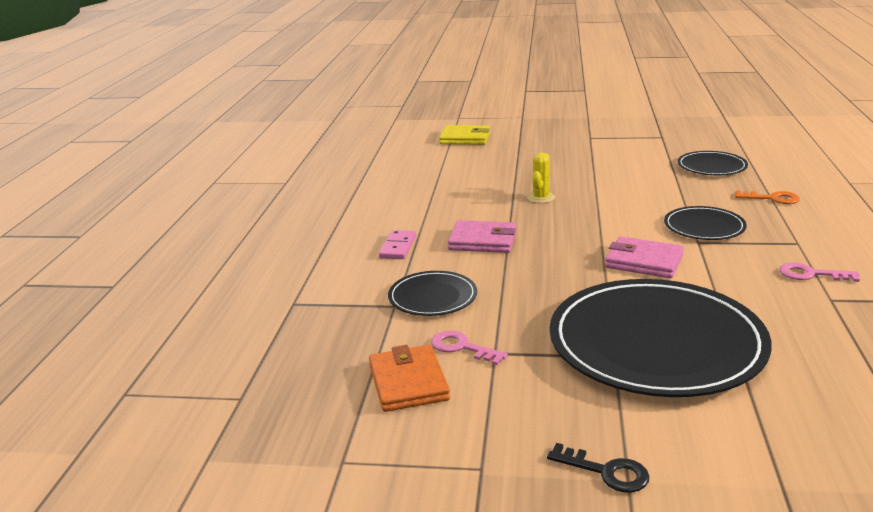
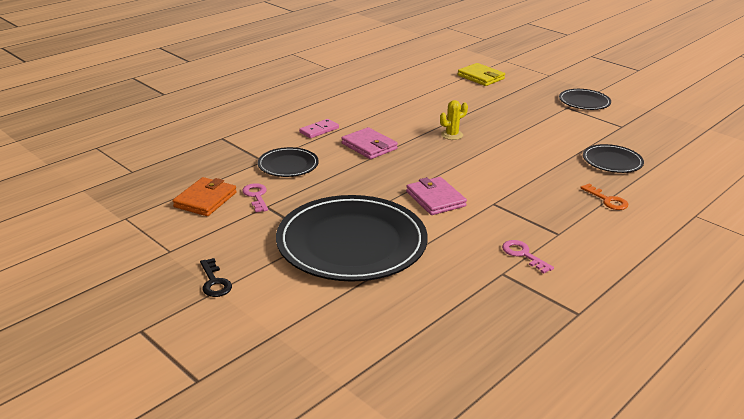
camera: 35 degrees right, 5 degrees up
black plate [664,206,747,240] -> black plate moved to [559,89,611,110]

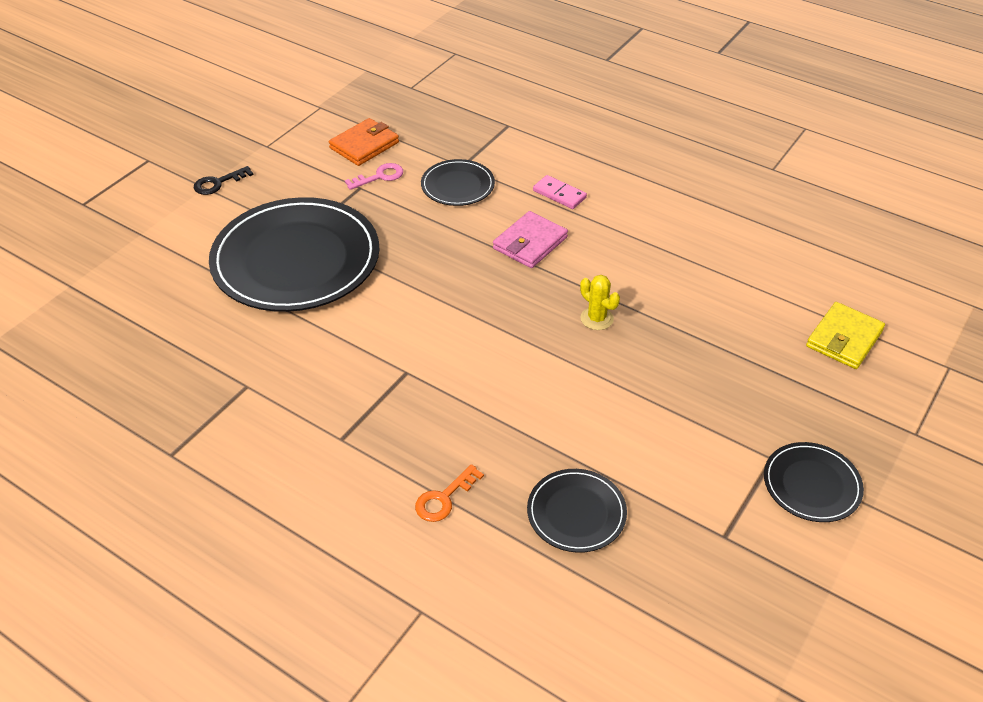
camera: 80 degrees right, 15 degrees up
orange wallet [173,177,237,216] -> orange wallet turned 60 degrees counterclockwise [329,118,399,166]
pink wallet [406,177,467,215] -> none
pink key [502,240,554,273] -> none

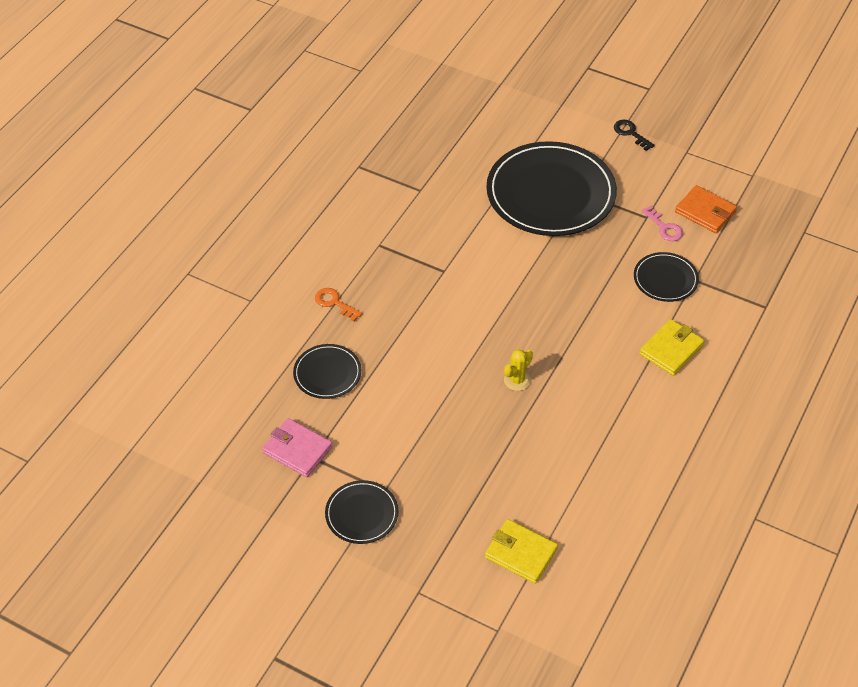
camera: 85 degrees right, 5 degrees up
pink wallet [493,211,568,268] -> pink wallet moved to [262,418,333,477]
pink domino [533,175,587,209] -> yellow wallet [639,319,704,376]

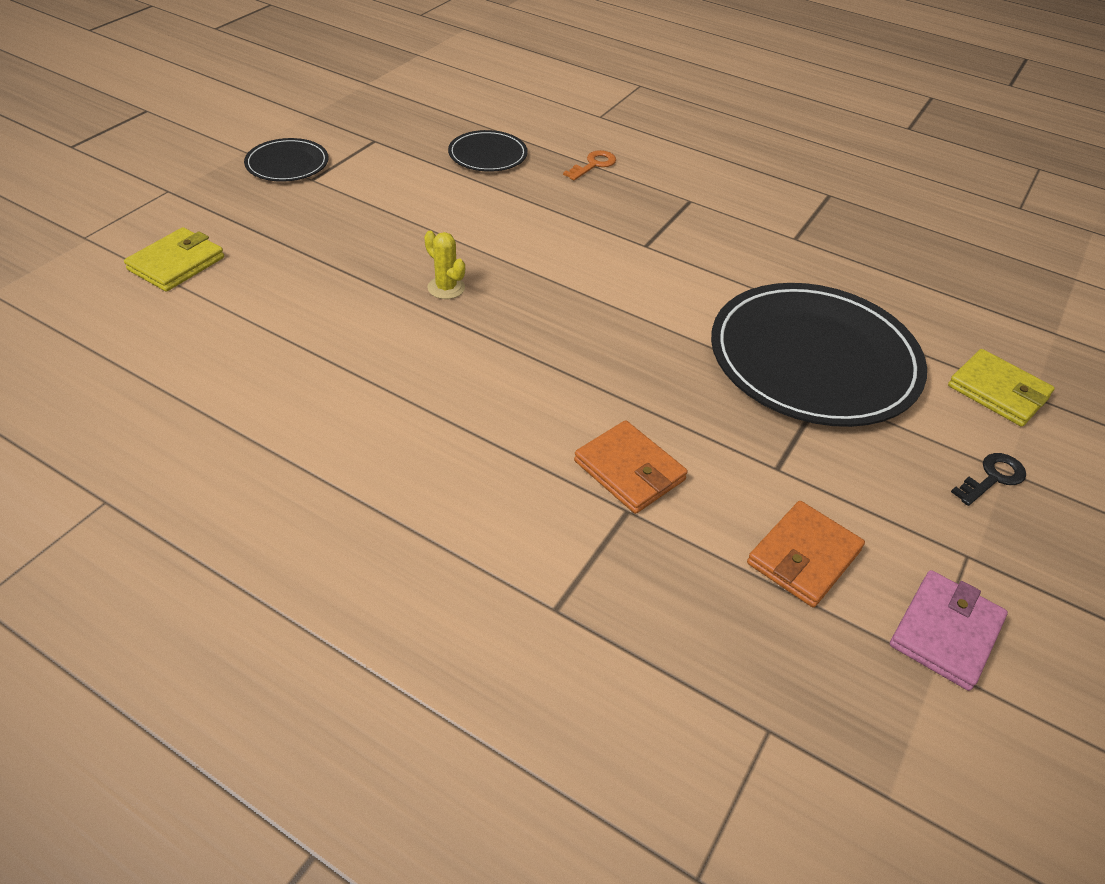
camera: 90 degrees right, 5 degrees down
pink wallet [262,418,333,477] -> pink wallet moved to [890,570,1008,691]
black plate [634,252,699,302] -> orange wallet [574,420,688,514]
yellow wallet [639,319,704,376] -> yellow wallet moved to [948,349,1055,427]
pink key [642,206,683,241] -> none

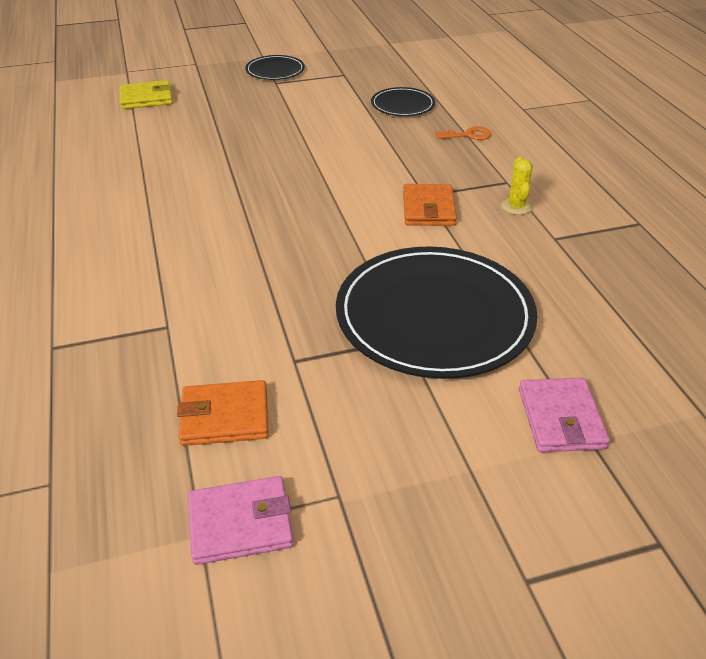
camera: 45 degrees right, 5 degrees down
yellow cactus [424,231,465,299] -> yellow cactus moved to [501,156,533,215]
orange wallet [574,420,688,514] -> orange wallet moved to [403,184,457,226]
yellow wallet [948,349,1055,427] -> pink wallet [519,378,610,452]
black key [951,453,1026,506] -> none

